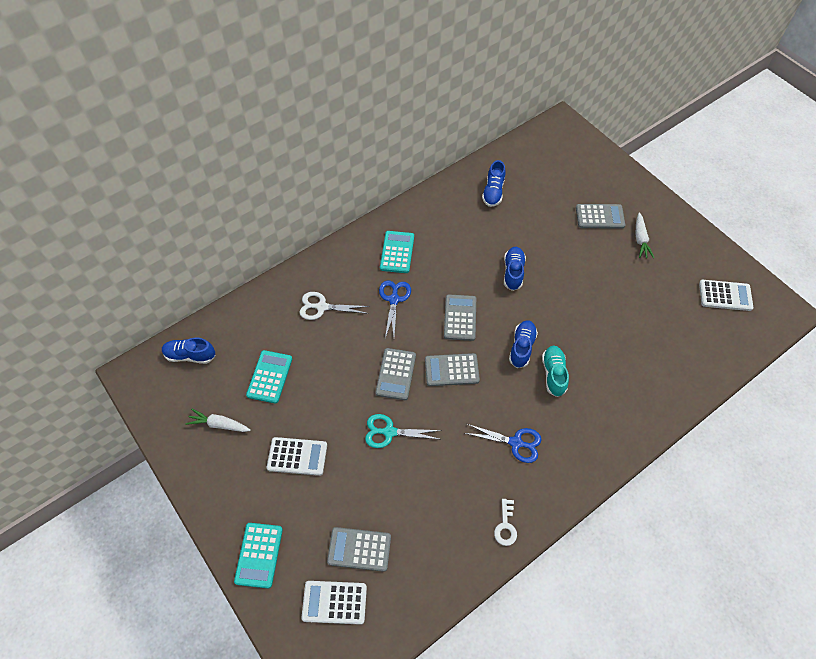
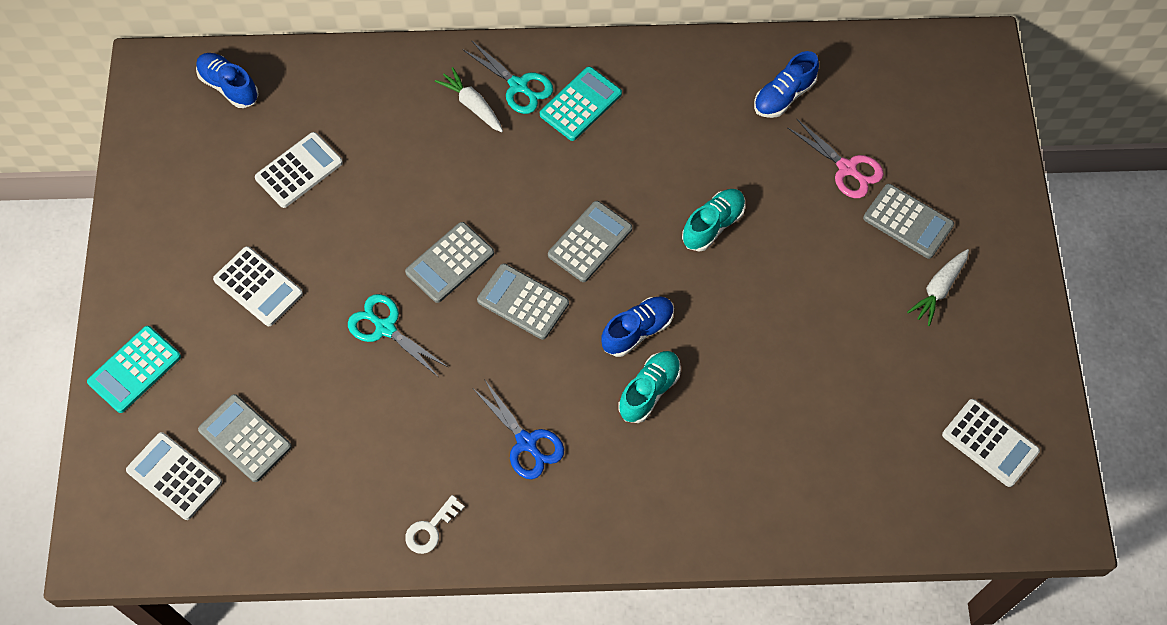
camera: 35 degrees right, 5 degrees up
white carrot [185,409,251,432] -> white carrot moved to [435,67,503,132]
turquoise calculator [246,350,292,404] -> white calculator [255,132,343,208]
white scissors [299,292,369,320] -> none
blue scissors [379,280,411,338] -> none
blue shoe [504,247,526,291] -> turquoise shoe [682,189,746,251]
none -> turquoise scissors [462,40,553,114]
none -> pink scissors [787,119,884,198]

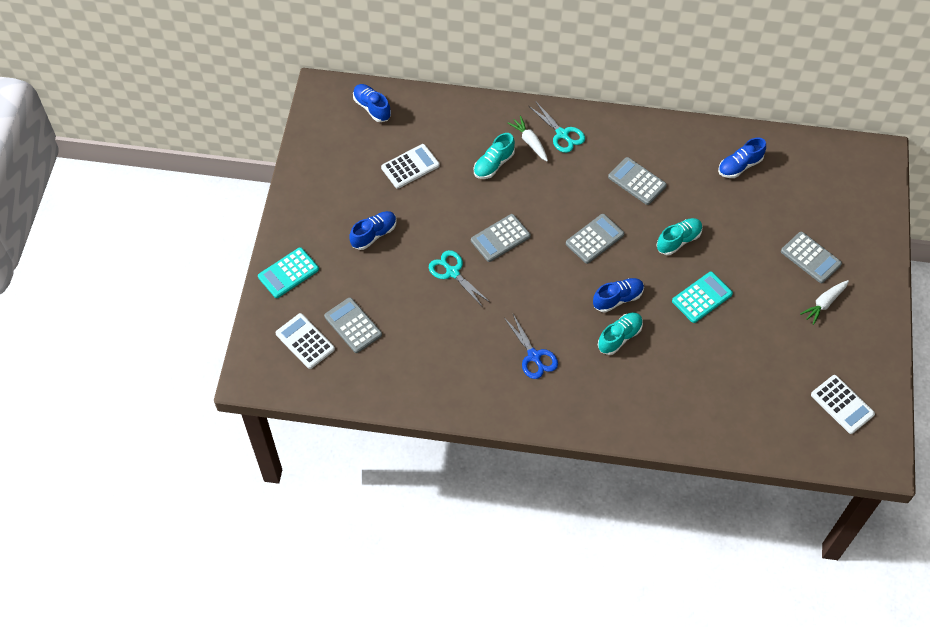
camera: 10 degrees right, 5 degrees down
white calculator [213,246,303,326] -> blue shoe [349,211,397,250]
white key [405,495,465,554] -> none
grey calculator [477,263,569,340] -> grey calculator moved to [608,157,667,205]
turquoise calculator [540,67,622,141] -> turquoise calculator moved to [672,272,733,323]
pink scissors [787,119,884,198] -> none
none -> turquoise shoe [474,133,515,179]

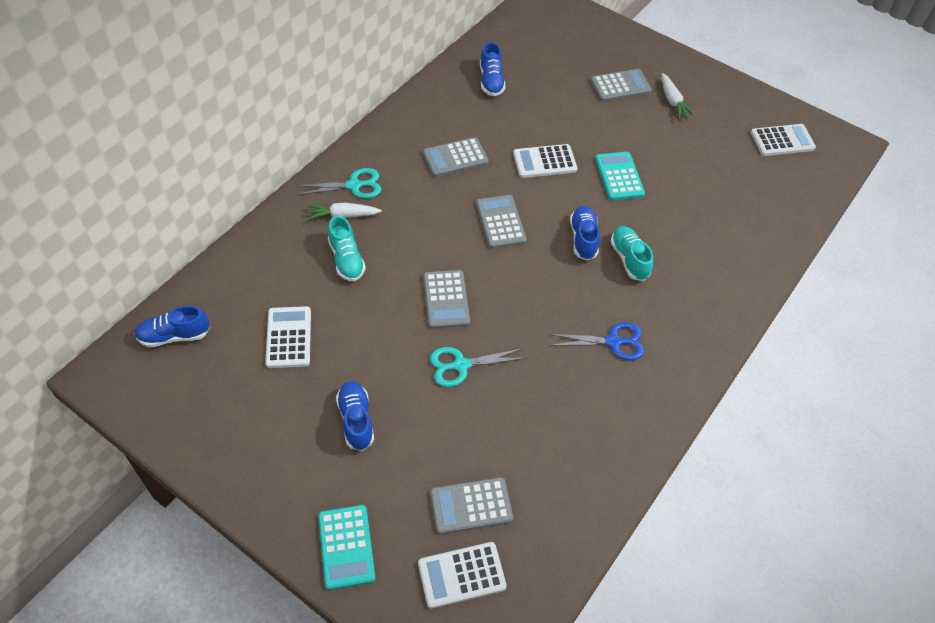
camera: 65 degrees left, 5 degrees down
turquoise shoe [656,218,703,255] -> white calculator [513,144,577,178]

